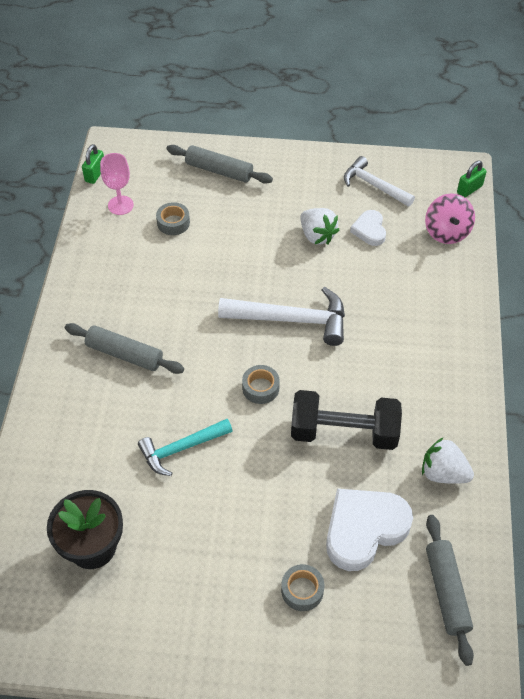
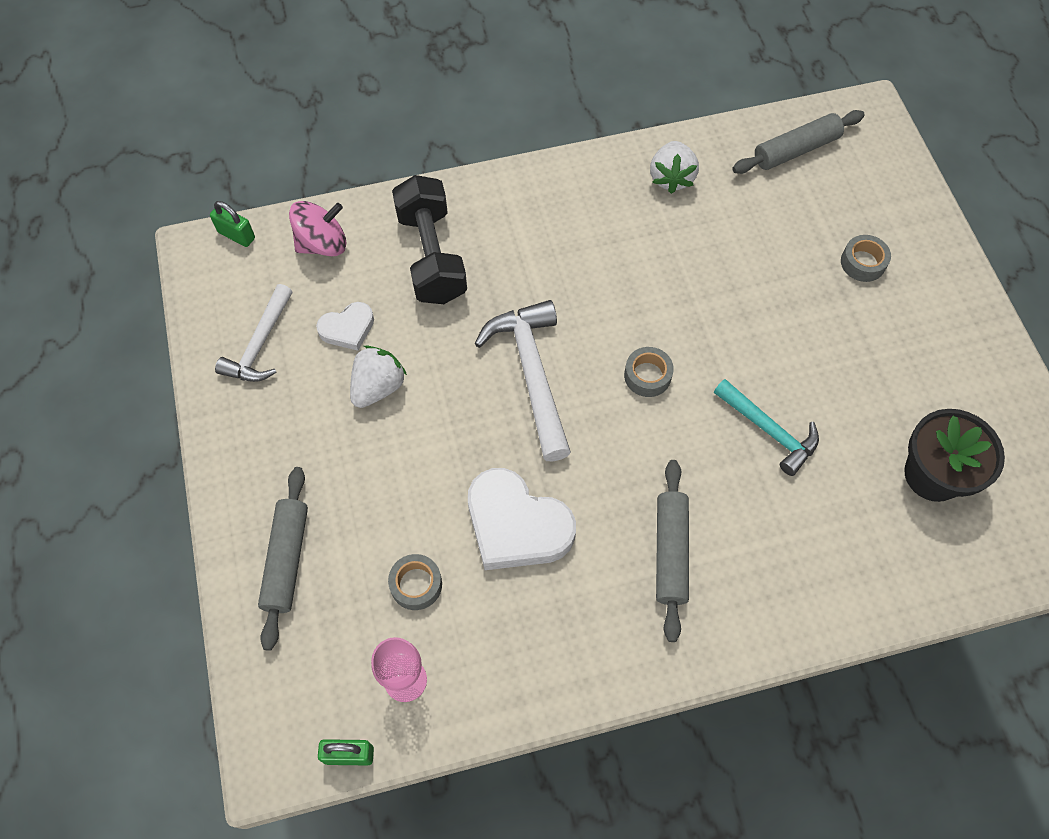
camera: 110 degrees left, 10 degrees up
black dumbbell [291,390,402,450] -> black dumbbell moved to [392,175,467,304]
white heart [326,489,413,571] -> white heart moved to [468,468,576,570]

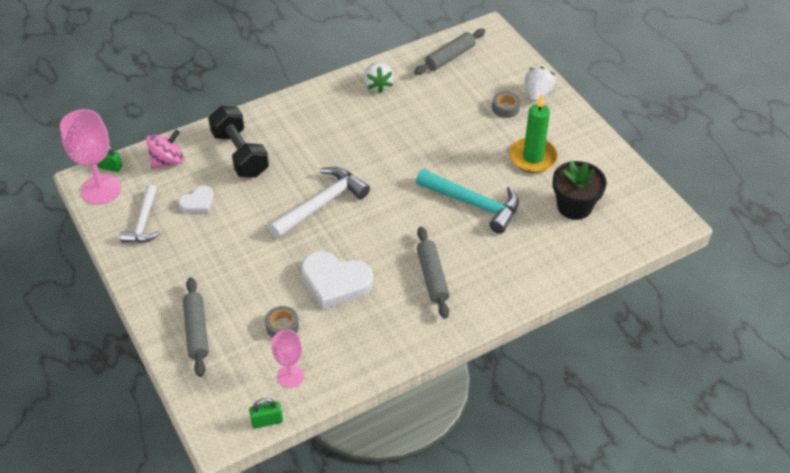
camera: 15 degrees left, 15 degrees down
white strawberry [350,345,407,408] -> white strawberry moved to [525,67,555,102]
white hammer [475,300,571,462] -> white hammer turned 75 degrees clockwise [269,167,370,238]
grey tape [624,347,674,397] -> none
turquoise hammer [714,379,819,476] -> turquoise hammer [416,169,519,234], size x1.50
none -> pink goblet [60,109,121,205]
none -> green candle [509,94,558,173]

